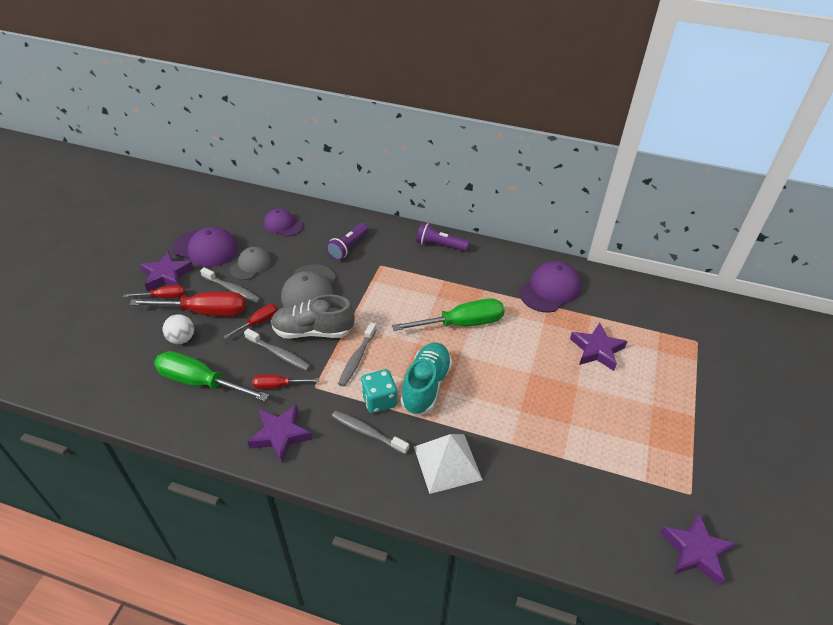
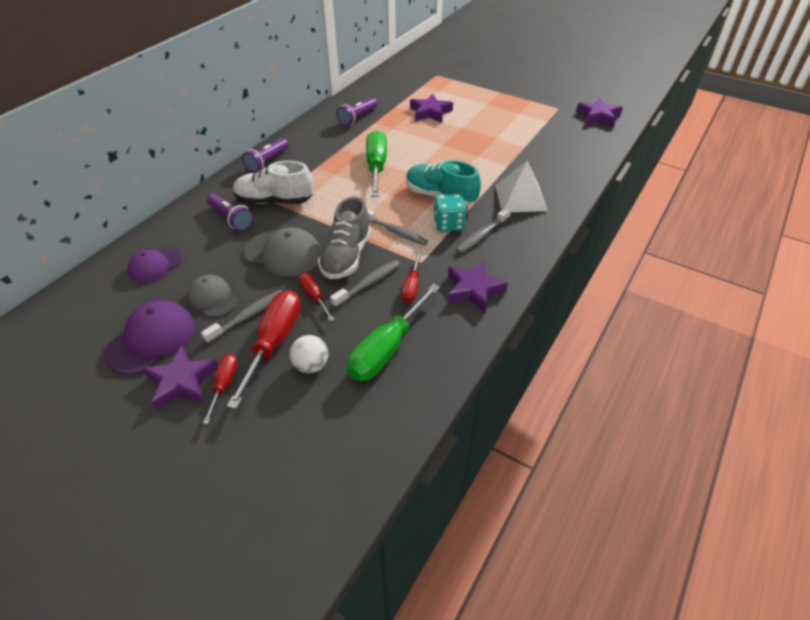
camera: 75 degrees left, 0 degrees up
purple cap [519,261,581,313] -> purple flashlight [336,98,377,126]
none -> white shoe [233,161,313,204]

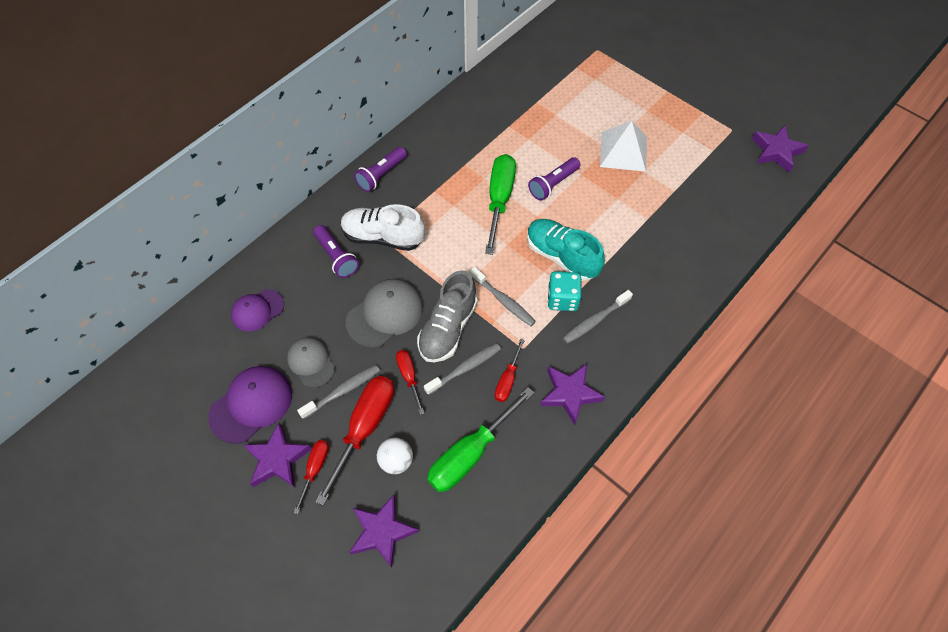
camera: 10 degrees right, 15 degrees up
grey cap [244,228,321,277] -> grey cap turned 75 degrees counterclockwise [346,279,423,348]
purple flashlight [336,98,377,126] -> purple flashlight moved to [528,157,581,201]
purple star [410,94,453,123] -> purple star moved to [350,495,419,568]
white pyramid [495,160,548,212] -> white pyramid moved to [600,121,647,172]

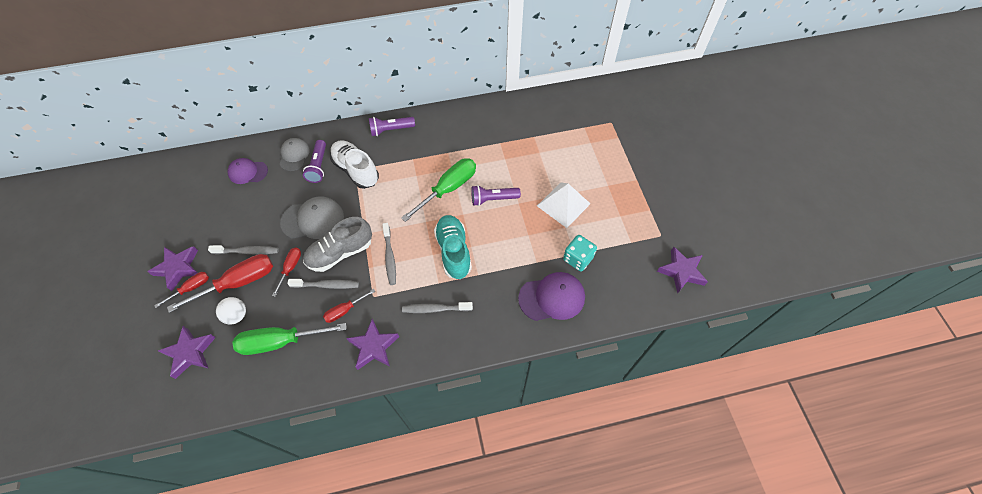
camera: 35 degrees right, 0 degrees up
purple cap [208,366,292,444] -> purple cap moved to [518,272,585,321]
grey cap [287,337,335,388] -> grey cap moved to [280,138,310,171]
turquoise dice [548,271,582,311] -> turquoise dice moved to [563,235,597,271]

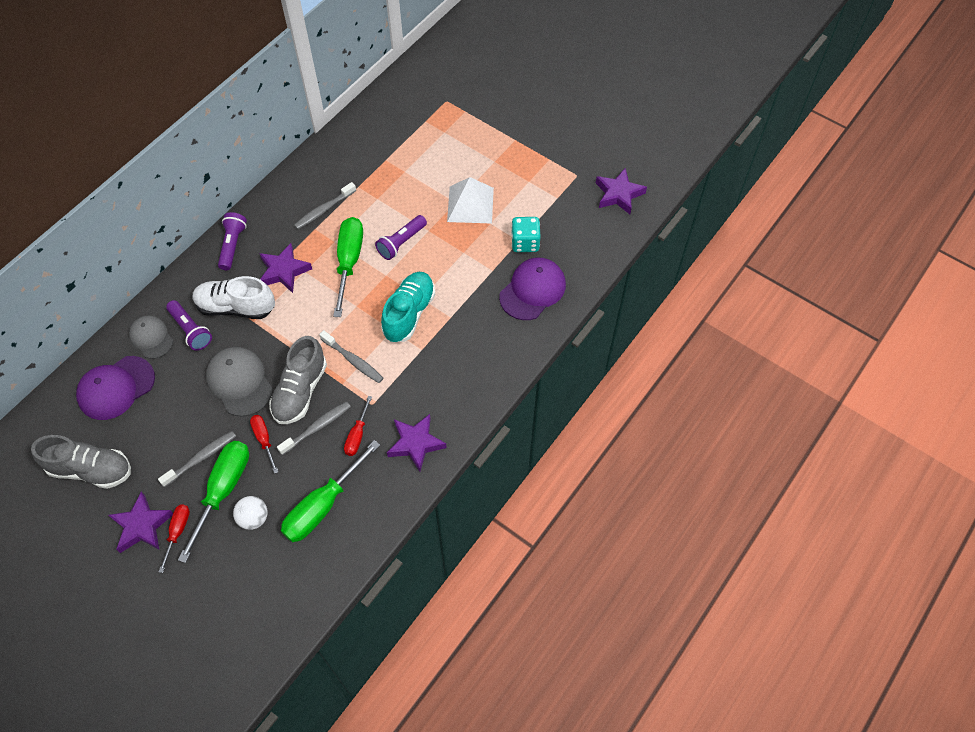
camera: 40 degrees left, 0 degrees up
purple star [158,326,216,379] -> purple star moved to [259,243,312,293]
red screwdriver [167,254,273,313] -> green screwdriver [178,441,249,563]
purple cap [228,158,268,184] -> purple cap [76,356,155,420], size x1.52
grey cap [280,197,344,239] -> grey cap turned 75 degrees counterclockwise [206,347,273,417]
purple flashlight [369,117,415,136] -> purple flashlight turned 150 degrees clockwise [218,212,247,270]
grey toothbrush [402,302,473,313] -> grey toothbrush moved to [294,182,356,229]
turquoise shoe [434,215,472,279] -> turquoise shoe turned 75 degrees clockwise [381,272,435,342]
none -> grey shoe [31,435,131,489]

